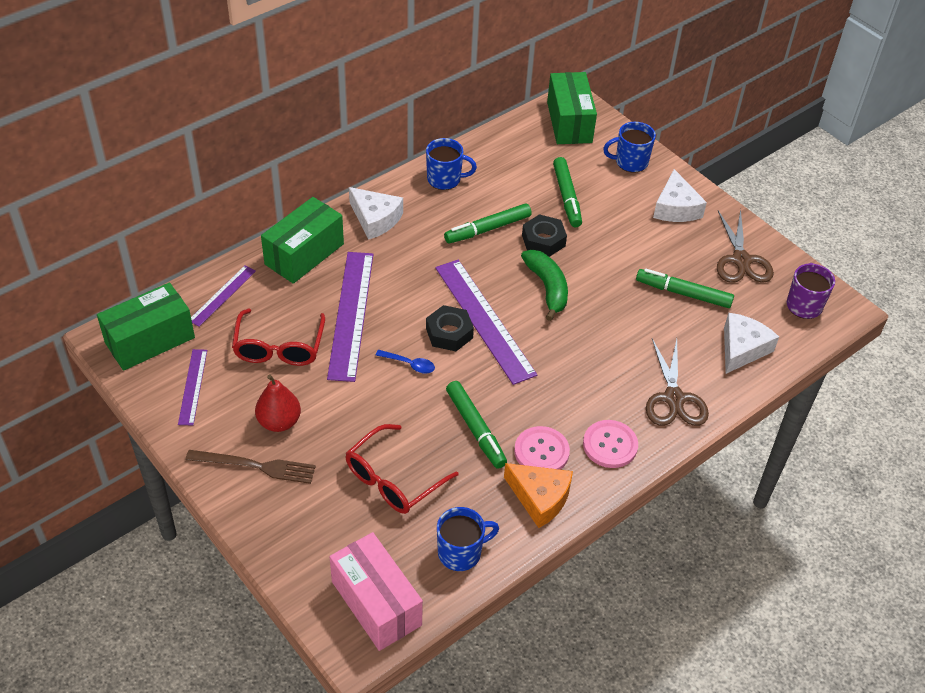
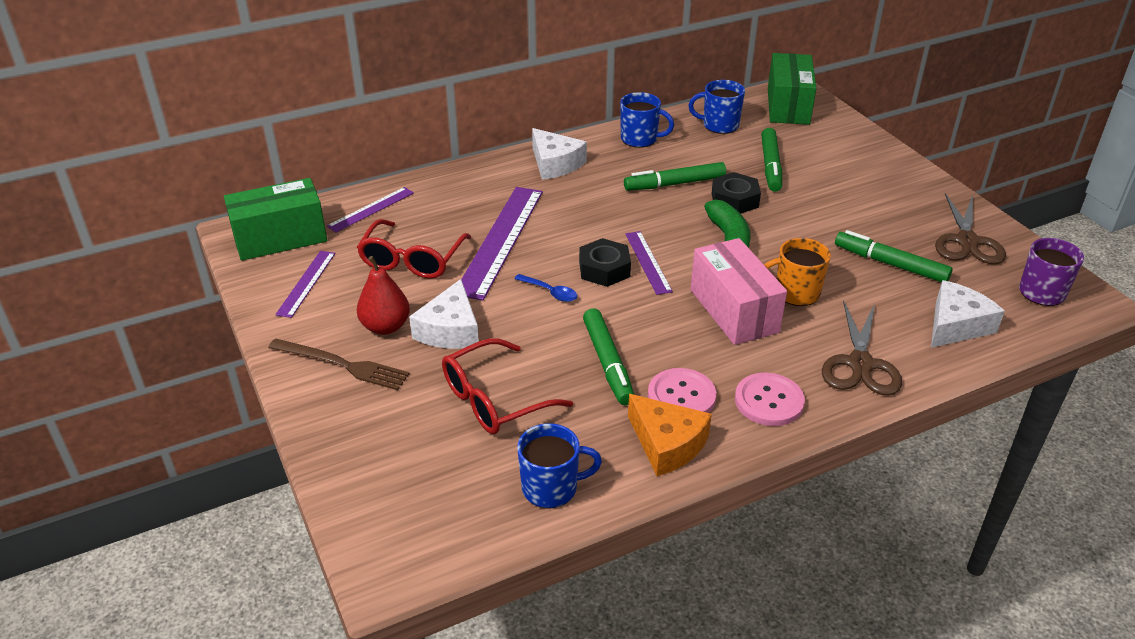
camera: 15 degrees right, 10 degrees down
green box [261,197,344,284] -> none
pink box [330,532,423,651] -> pink box moved to [691,238,787,345]
purple ruler [435,260,537,385] -> purple ruler [625,231,673,295], size x0.53
blue mug [603,122,656,173] -> blue mug moved to [689,80,745,134]
white cheese [653,169,707,222] -> white cheese moved to [409,279,479,349]
none -> orange mug [764,238,831,306]

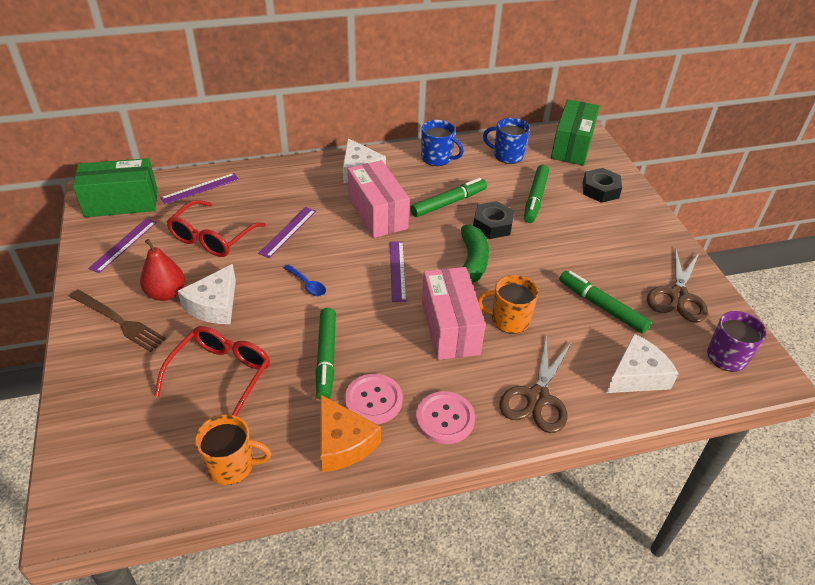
camera: 10 degrees right, 5 degrees up
red glasses [442,338,573,434] -> red glasses turned 135 degrees clockwise [154,326,270,416]
purple ruler [461,187,543,301] -> purple ruler [258,207,316,258], size x0.53
blue mug [517,423,602,508] -> orange mug [195,414,271,485]
black nut [579,238,631,287] -> black nut moved to [583,168,622,203]
green marker [624,162,726,191] -> green marker turned 150 degrees clockwise [410,178,487,217]
none -> pink box [348,160,409,238]

